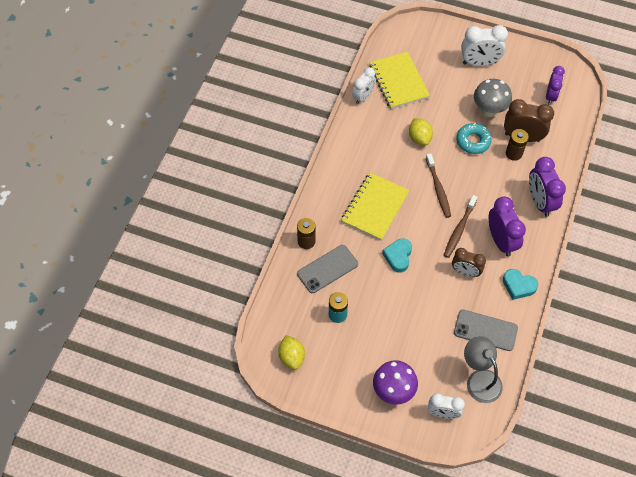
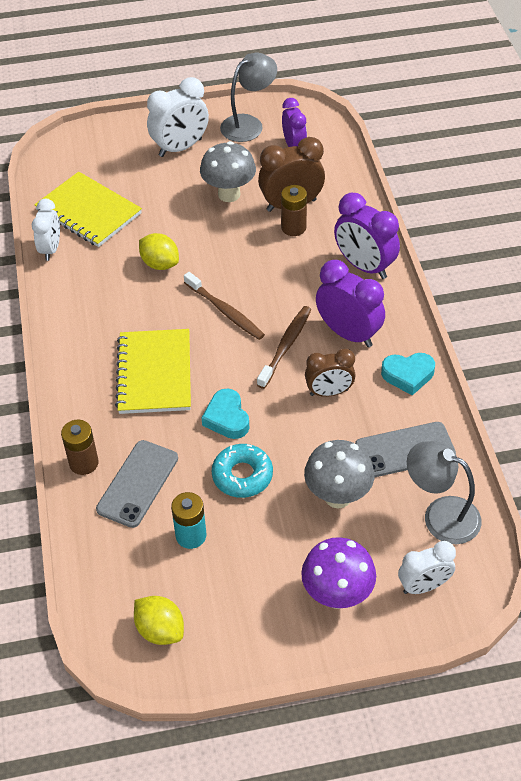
camera: 30 degrees left, 10 degrees down
brown toothbrush [444,195,478,258] -> brown toothbrush turned 150 degrees counterclockwise [257,306,312,389]
turquoise donut [456,123,492,154] -> turquoise donut moved to [212,444,273,498]
none -> grey lamp [220,53,277,142]
none -> grey mushroom [304,440,375,508]

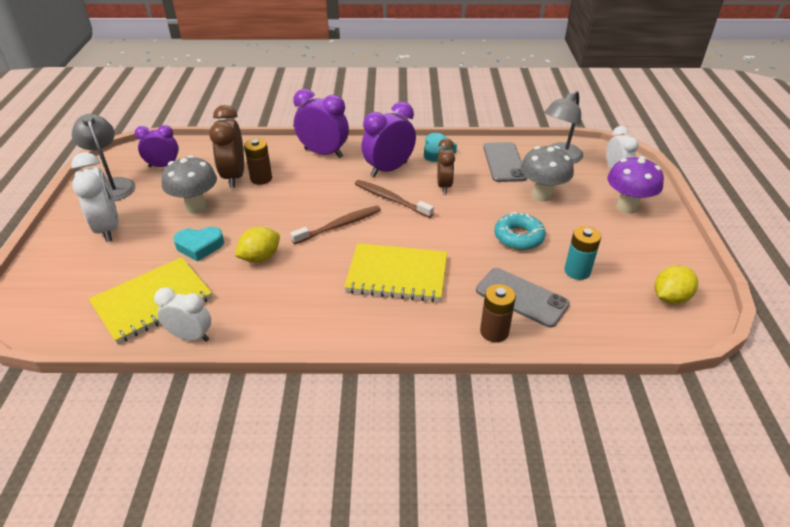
camera: 80 degrees left, 10 degrees down
turquoise heart [202,388,249,439] -> turquoise heart moved to [174,227,224,261]
purple clock [334,193,400,279] -> purple clock turned 120 degrees counterclockwise [294,89,349,158]

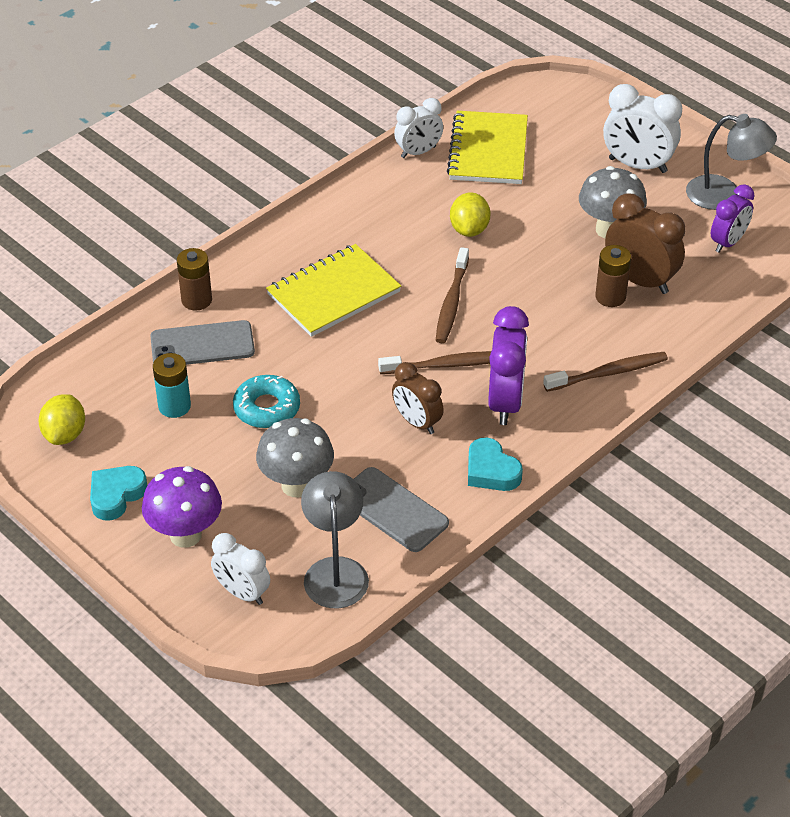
camera: 135 degrees right, 5 degrees up
turquoise heart [174,227,224,261] -> turquoise heart moved to [90,466,148,521]
purple clock [294,89,349,158] -> brown toothbrush [543,352,668,392]

